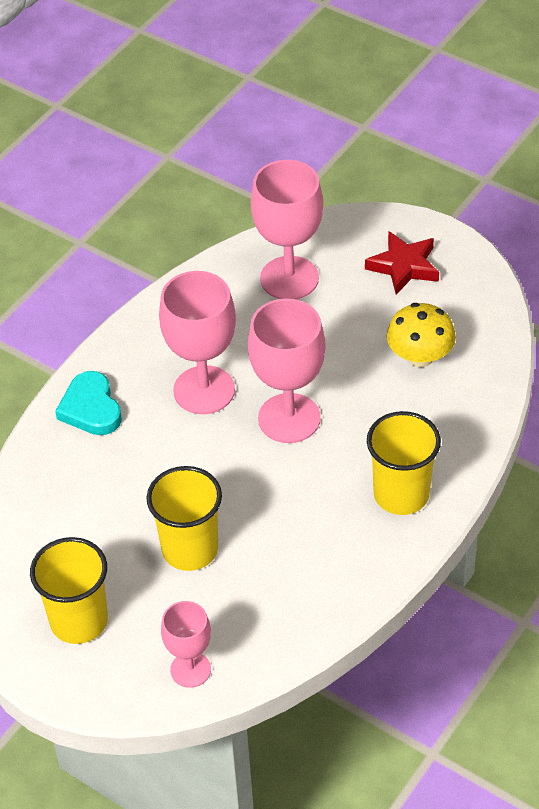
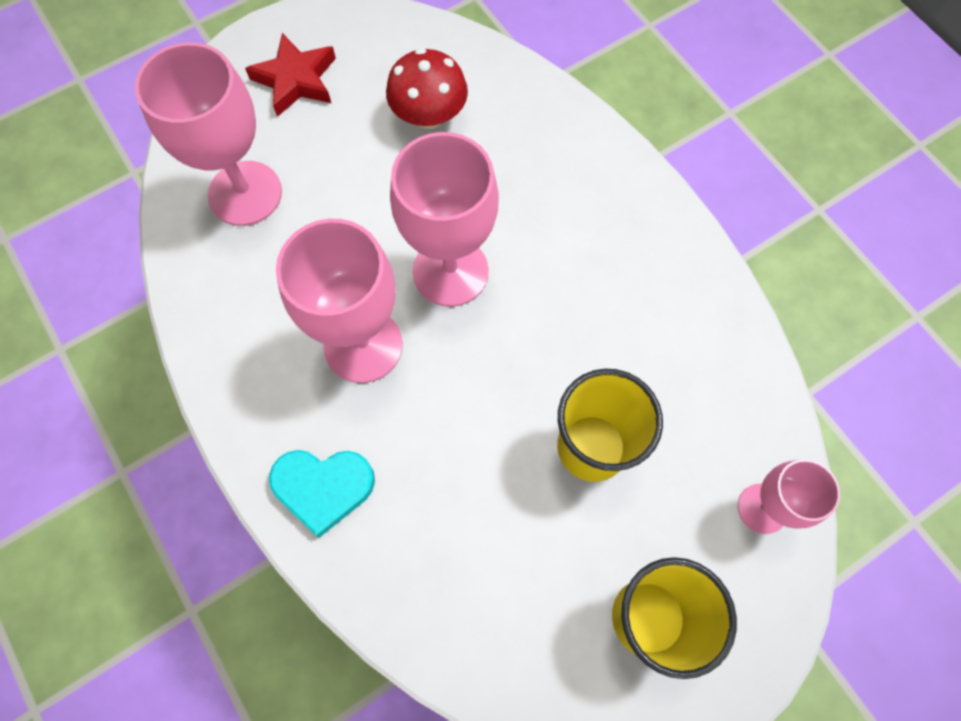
camera: 70 degrees left, 20 degrees up
yellow cup [367,411,441,515] -> none
yellow mushroom [387,303,456,367] -> red mushroom [386,48,468,129]

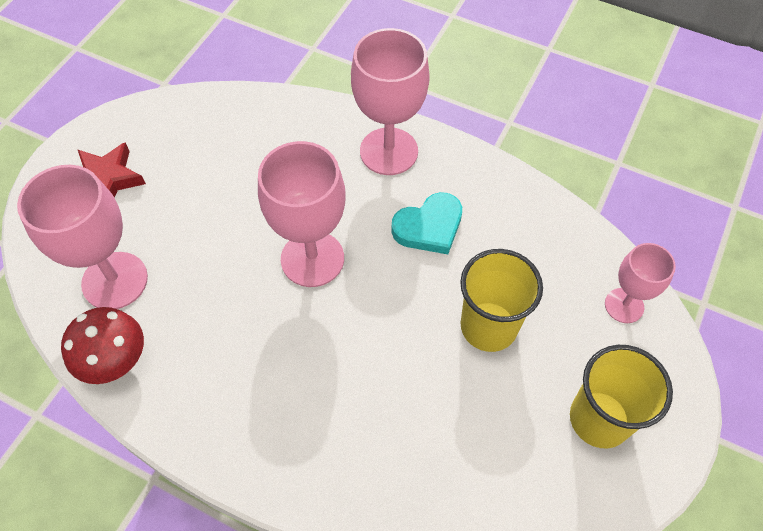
camera: 30 degrees left, 10 degrees down
turquoise heart [269,450,375,538] -> turquoise heart moved to [391,192,462,254]
pink goblet [276,219,403,383] -> pink goblet moved to [351,28,430,175]
red mushroom [386,48,468,129] -> red mushroom moved to [61,307,144,384]

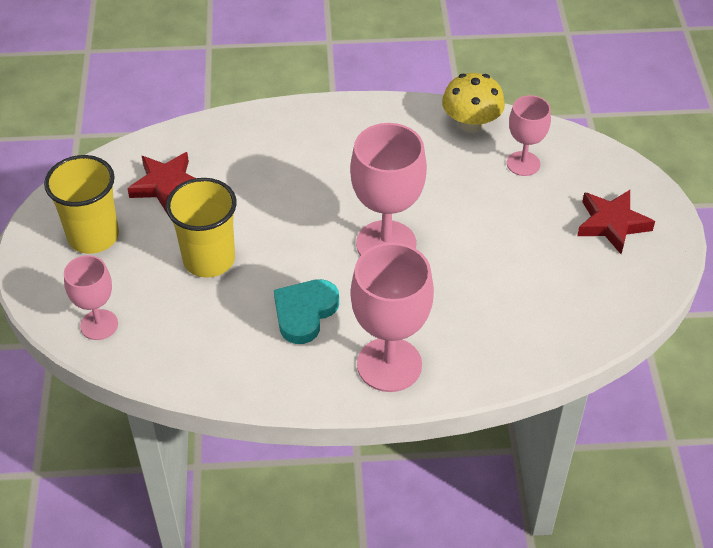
camera: 150 degrees right, 10 degrees down
pink goblet [17,165,148,309] -> pink goblet [507,95,551,176], size x0.59
red mushroom [61,307,144,384] -> yellow mushroom [442,73,505,132]
none -> red star [127,152,195,213]

